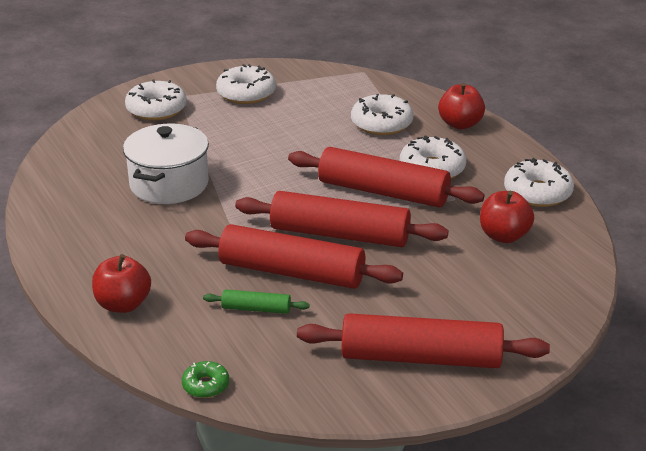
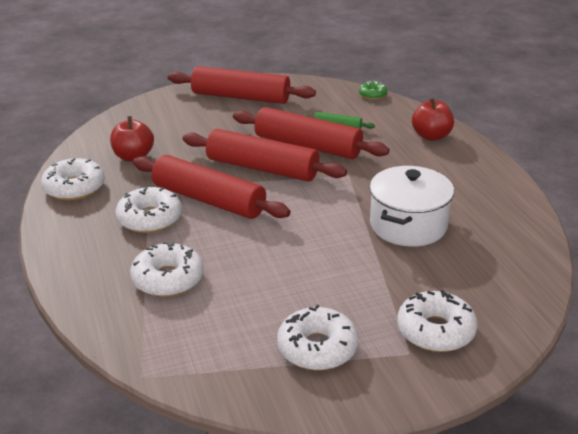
camera: 170 degrees left, 0 degrees up
red apple [438,83,485,130] -> none

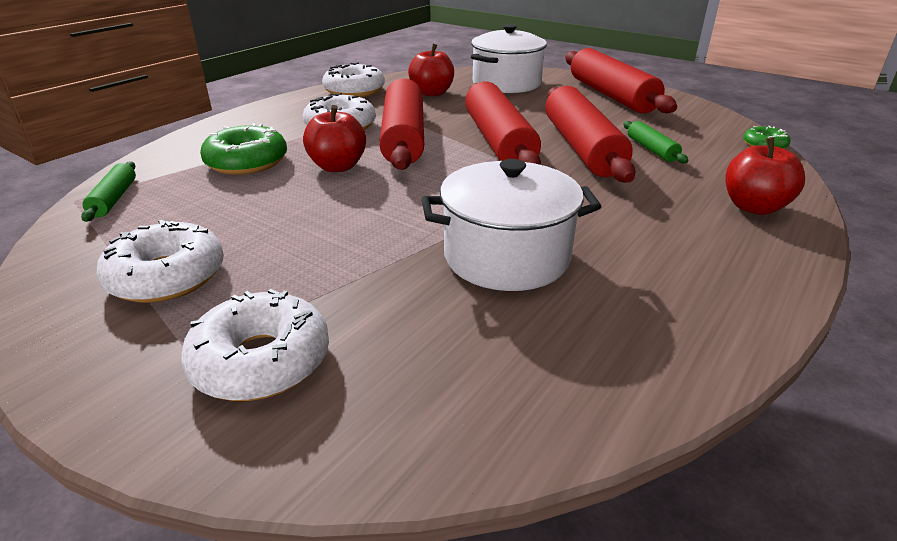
camera: 55 degrees right, 0 degrees up
white donut [130,242,204,297] -> green donut [200,123,287,175]
none -> green rolling pin [81,161,136,222]
none -> red apple [303,105,366,172]
none -> white pot [471,24,547,93]

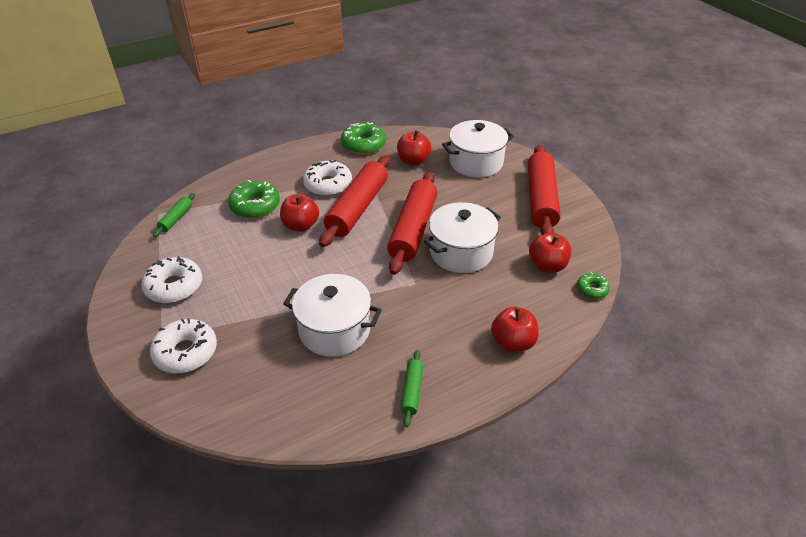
camera: 25 degrees right, 10 degrees up
white donut [322,62,385,97] -> green donut [341,122,386,154]
red rolling pin [545,86,636,183] -> white pot [424,202,501,273]
green rolling pin [623,121,688,163] -> green rolling pin moved to [401,350,423,427]
none -> red apple [529,232,572,273]

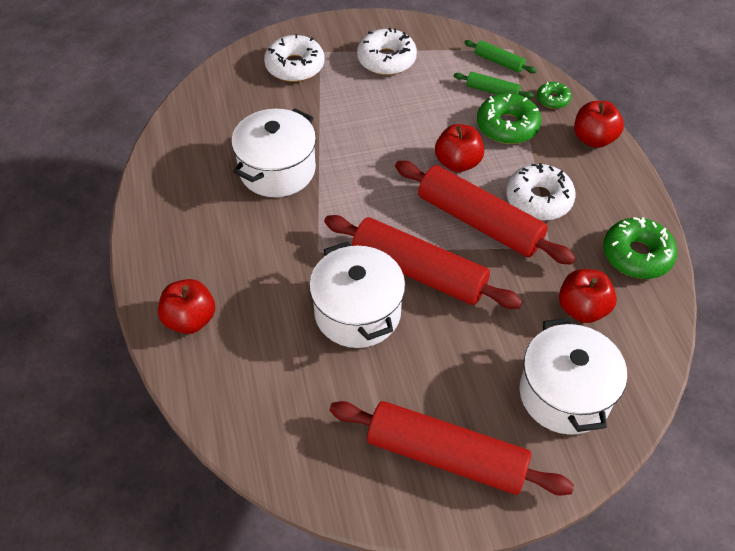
camera: 105 degrees right, 10 degrees up
green rolling pin [401,350,423,427] -> green rolling pin moved to [454,72,534,99]
red apple [529,232,572,273] -> red apple moved to [574,101,624,148]
green donut [577,272,610,299] -> green donut moved to [537,82,571,109]

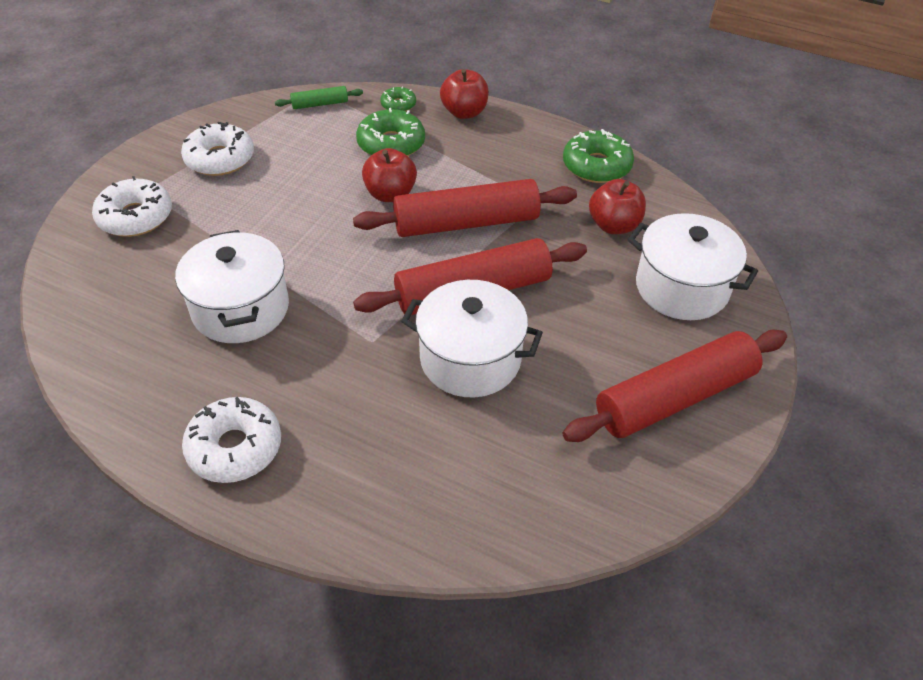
camera: 50 degrees left, 5 degrees down
red apple [158,279,215,334] -> none
green rolling pin [454,72,534,99] -> none
white donut [506,163,576,221] -> white donut moved to [182,397,281,483]

